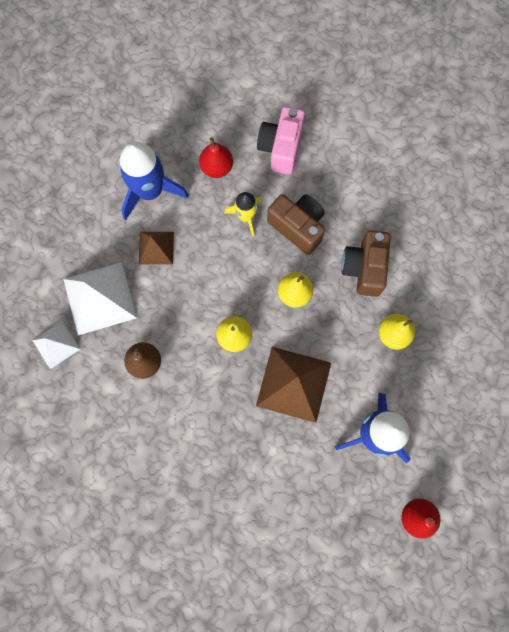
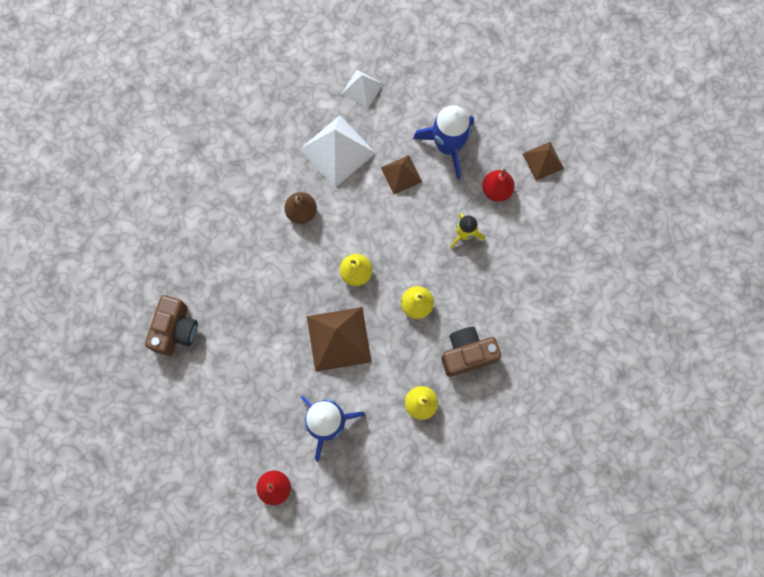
camera: 65 degrees right, 0 degrees up
white pyramid [32,321,80,369] -> white pyramid moved to [342,70,383,109]
pink camera [257,107,305,175] -> none
brown camera [267,194,325,255] -> brown camera moved to [145,295,198,356]
none -> brown pyramid [523,142,564,181]

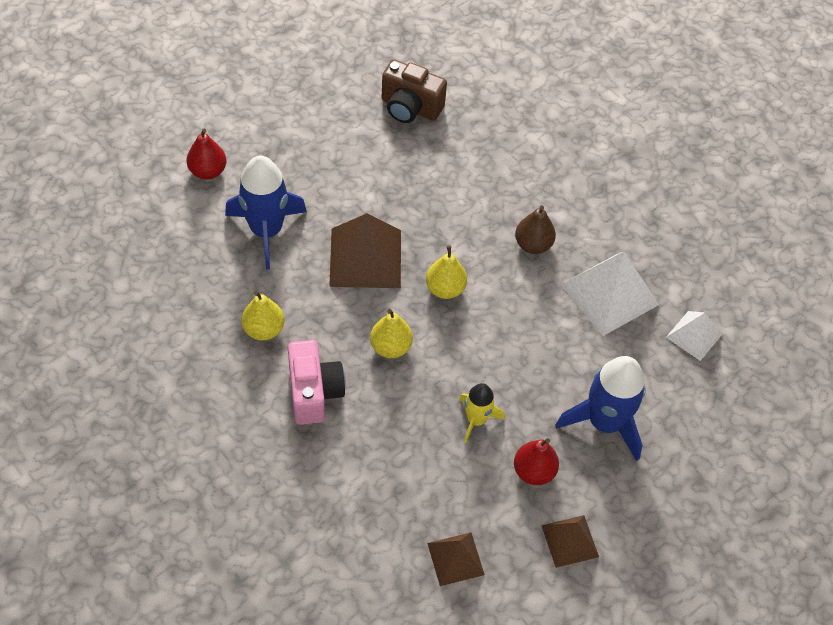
camera: 95 degrees right, 20 degrees down
brown pyramid [381,155,422,194] -> brown pyramid moved to [427,532,485,586]
brown camera [441,327,501,377] -> pink camera [288,340,346,425]

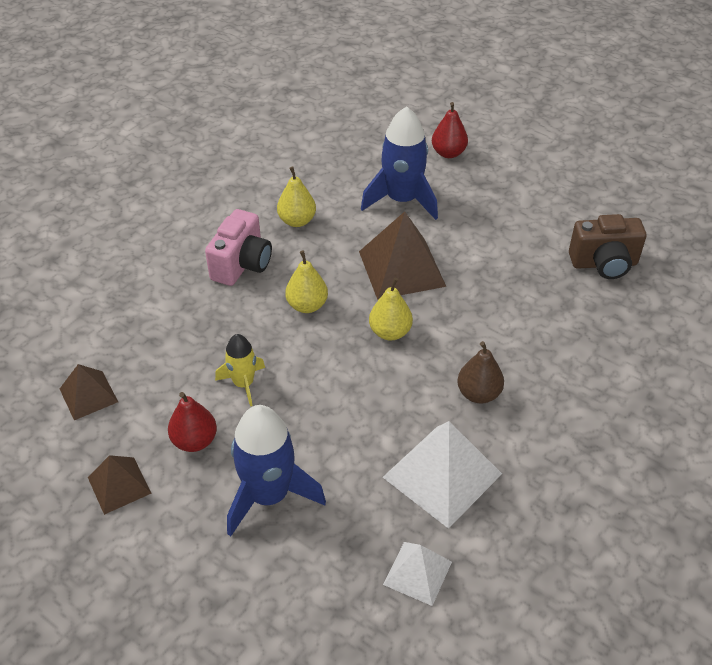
camera: 80 degrees right, 10 degrees down
pink camera [288,340,346,425] -> pink camera turned 45 degrees counterclockwise [205,209,272,286]
brown camera [382,60,447,123] -> brown camera turned 105 degrees counterclockwise [569,214,646,279]

